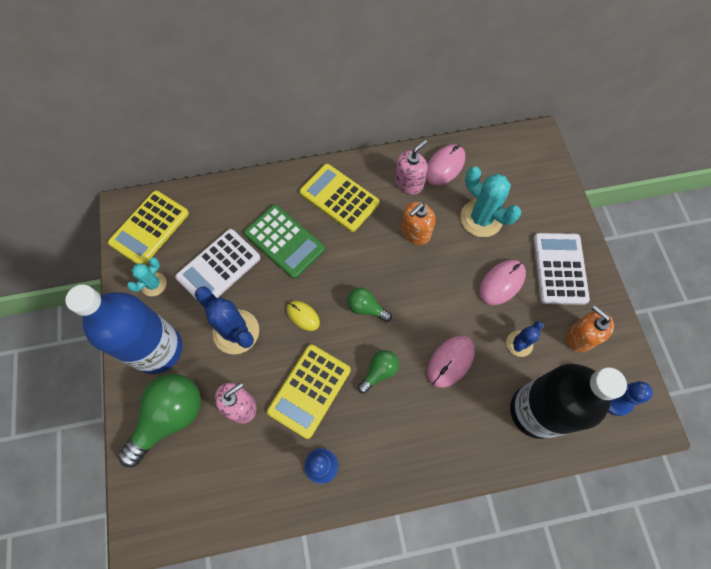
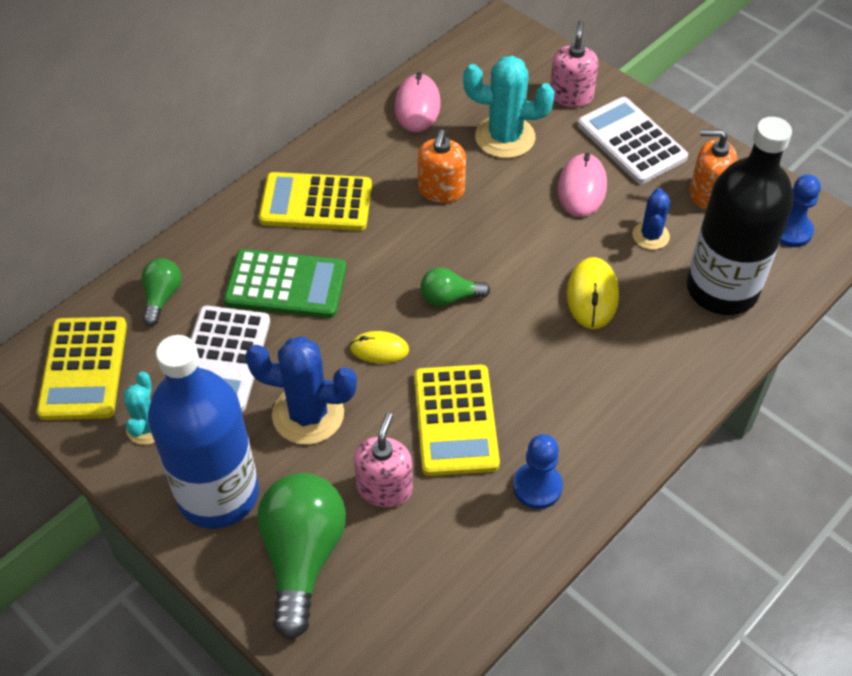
camera: 35 degrees left, 15 degrees down
green light bulb [358,350,399,394] -> green light bulb moved to [142,258,182,326]
pink soap dispenser [395,140,428,194] -> pink soap dispenser moved to [550,20,599,107]
pink mouse [427,335,475,388] -> yellow mouse [567,257,619,329]

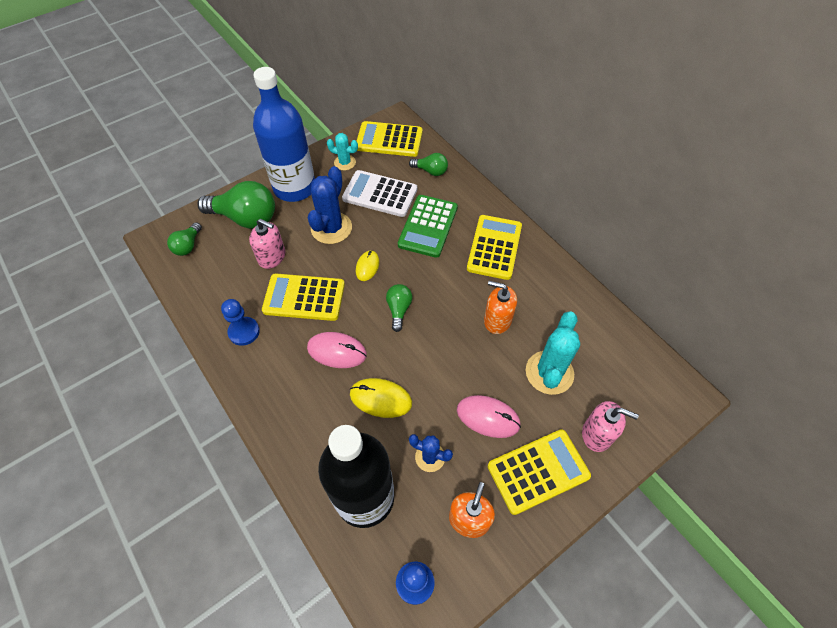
camera: 100 degrees right, 5 degrees up
pink mouse [395,72,441,132] -> pink mouse moved to [307,332,367,368]
white calculator [578,97,688,184] -> yellow calculator [488,429,591,515]
none -> green light bulb [167,222,202,256]

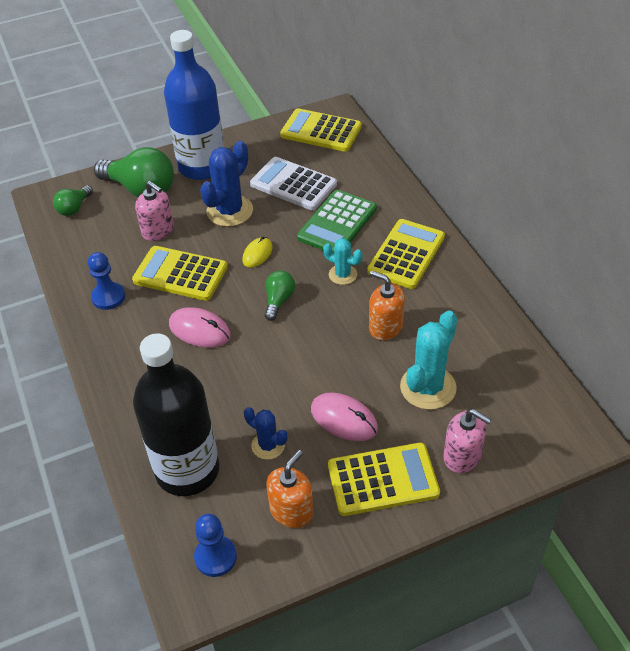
camera: 15 degrees right, 10 degrees down
turquoise cactus [327,133,358,170] -> turquoise cactus moved to [323,238,362,285]
yellow mouse [350,378,412,418] -> none
green light bulb [409,153,448,176] -> none

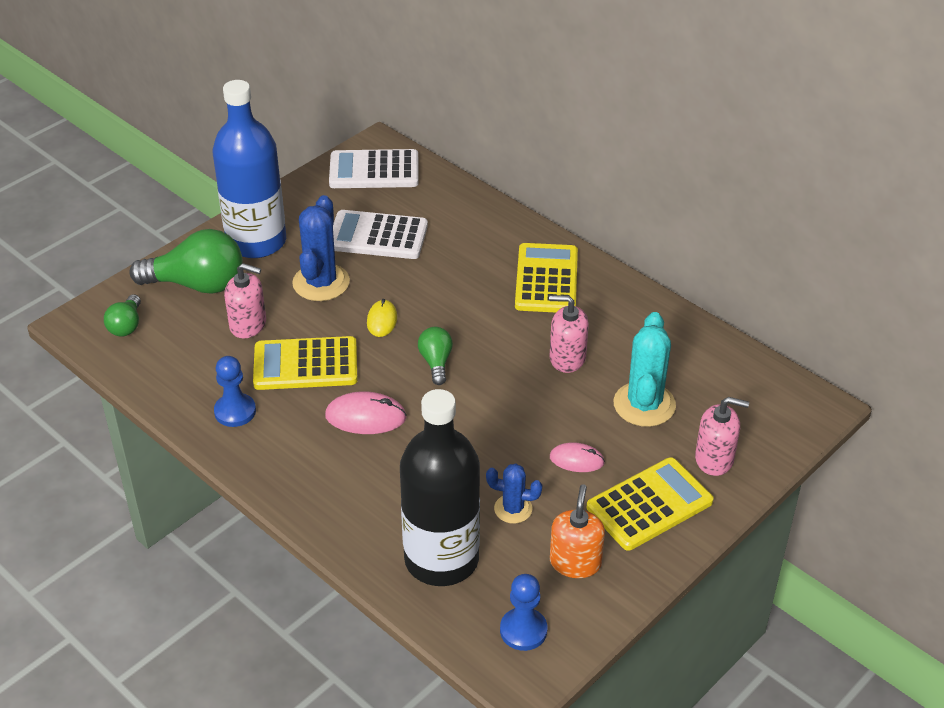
camera: 25 degrees left, 5 degrees down
yellow calculator [280,108,362,152] -> white calculator [329,149,418,188]
green calculator [297,190,377,253] -> none
pink mouse [311,392,378,441] -> pink mouse [550,442,605,472], size x0.66
turquoise cactus [323,238,362,285] -> none
orange soap dispenser [369,271,405,341] -> pink soap dispenser [549,295,589,373]

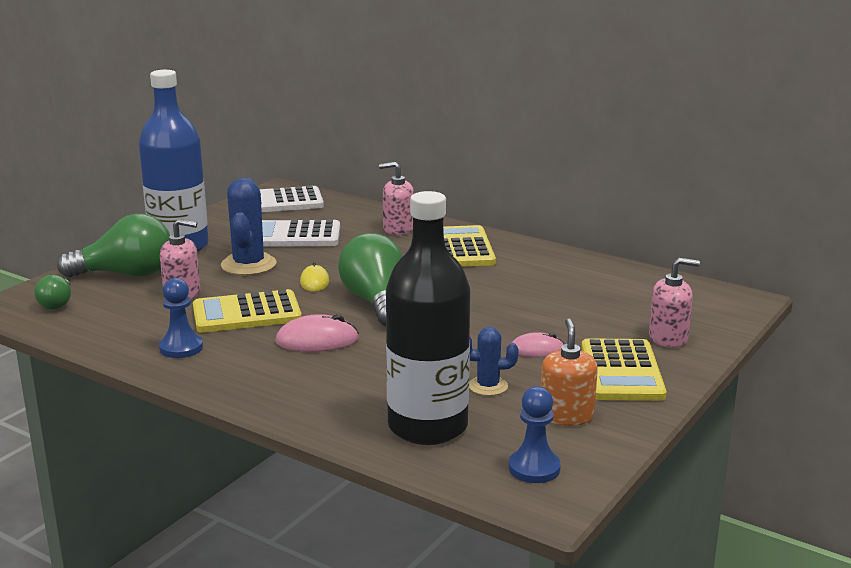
camera: 10 degrees left, 20 degrees down
green light bulb [418,327,453,385] -> green light bulb [338,233,403,326], size x1.93
pink soap dispenser [549,295,589,373] -> pink soap dispenser moved to [379,162,414,235]
yellow calculator [587,457,714,551] -> yellow calculator turned 135 degrees clockwise [581,338,666,401]
turquoise cactus [613,312,676,427] -> none

